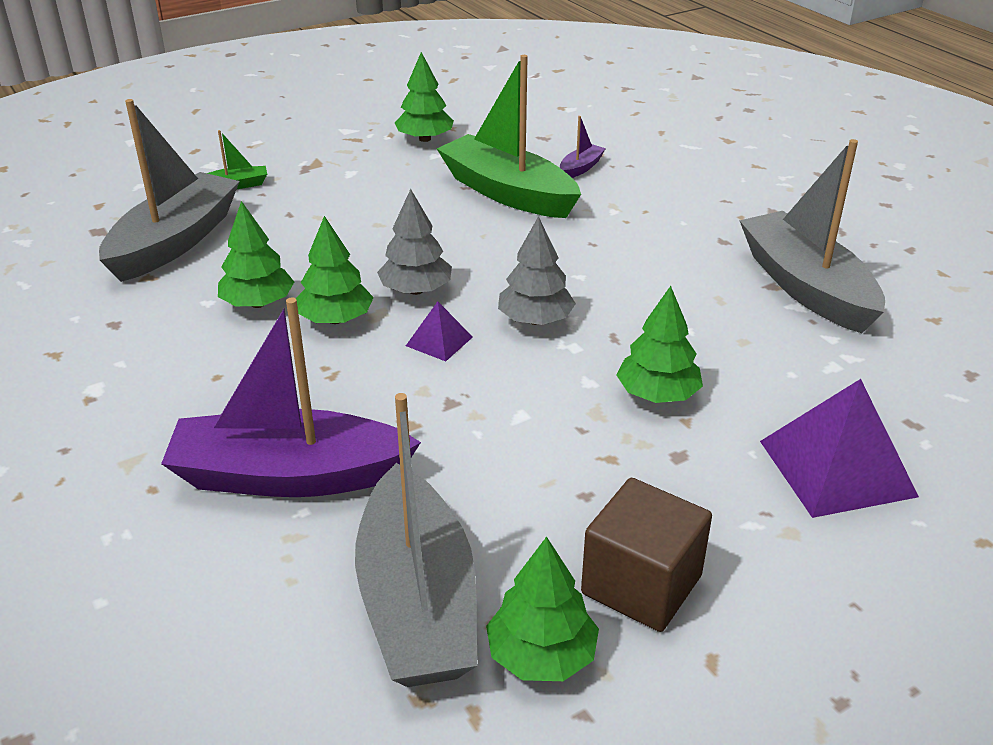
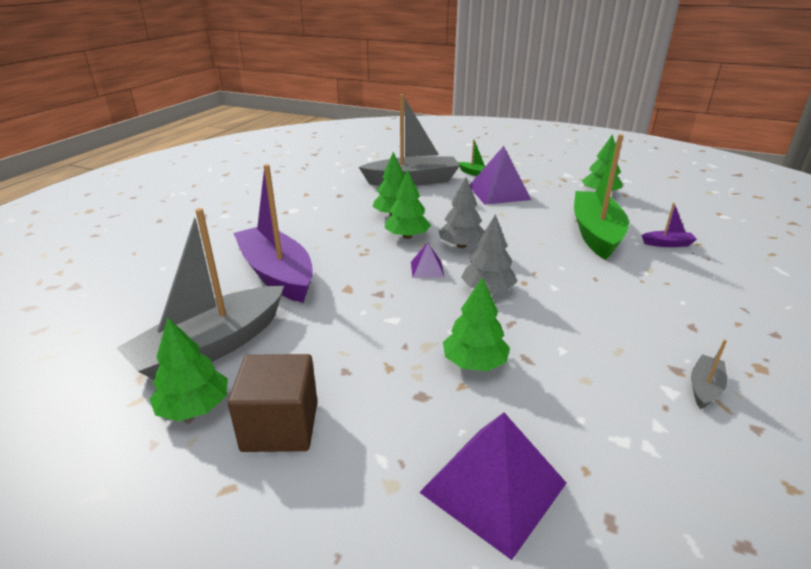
camera: 55 degrees right, 5 degrees down
grey boat [739,139,885,333] -> grey boat [691,340,727,409], size x0.42
none -> purple pyramid [470,146,531,205]

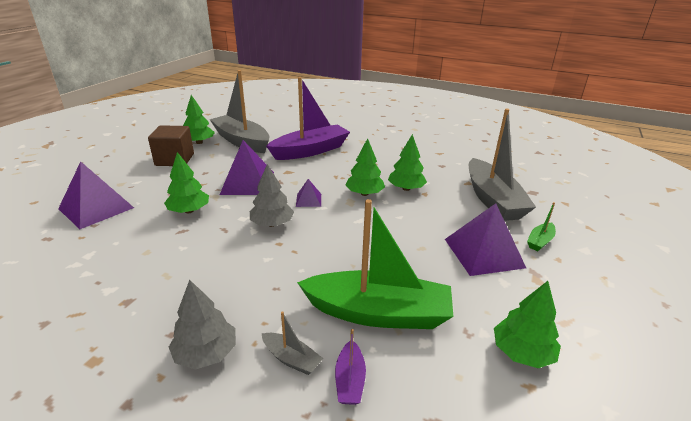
camera: 90 degrees right, 0 degrees up
grey tree [439,178,485,248] -> grey tree moved to [169,280,236,370]
grey boat [691,340,727,409] -> grey boat moved to [262,311,323,375]
none -> purple pyramid [220,140,274,195]

